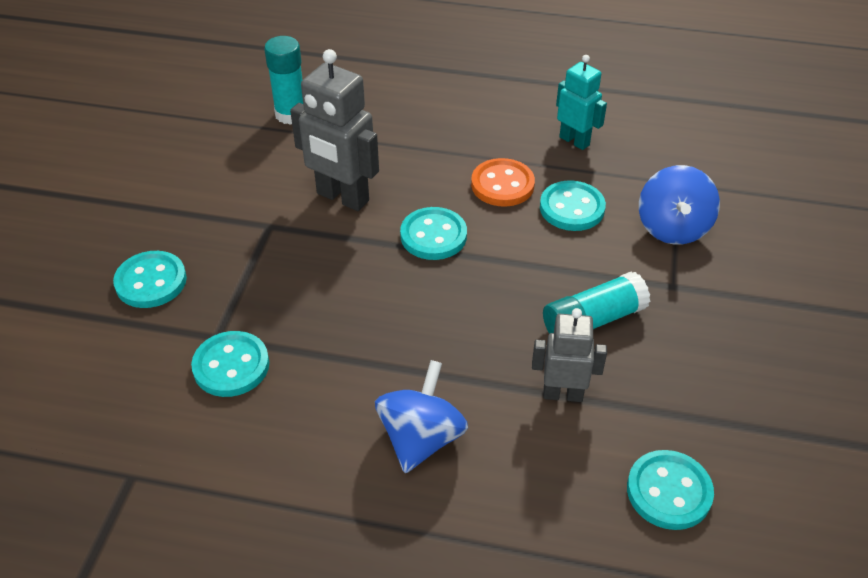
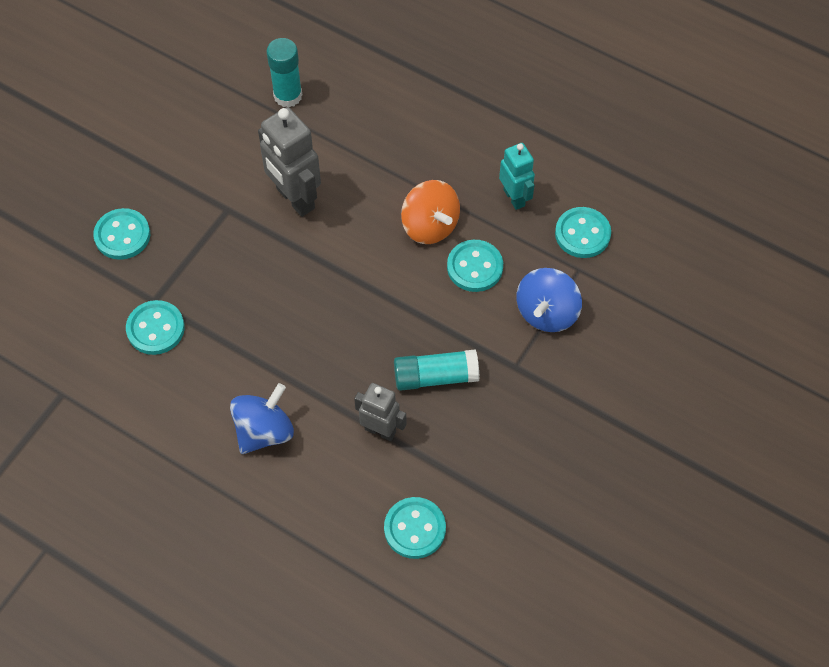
camera: 20 degrees right, 15 degrees up
turquoise button [400,207,467,260] -> turquoise button moved to [555,207,611,258]
orange button [471,158,535,207] -> orange spinning top [401,180,460,244]

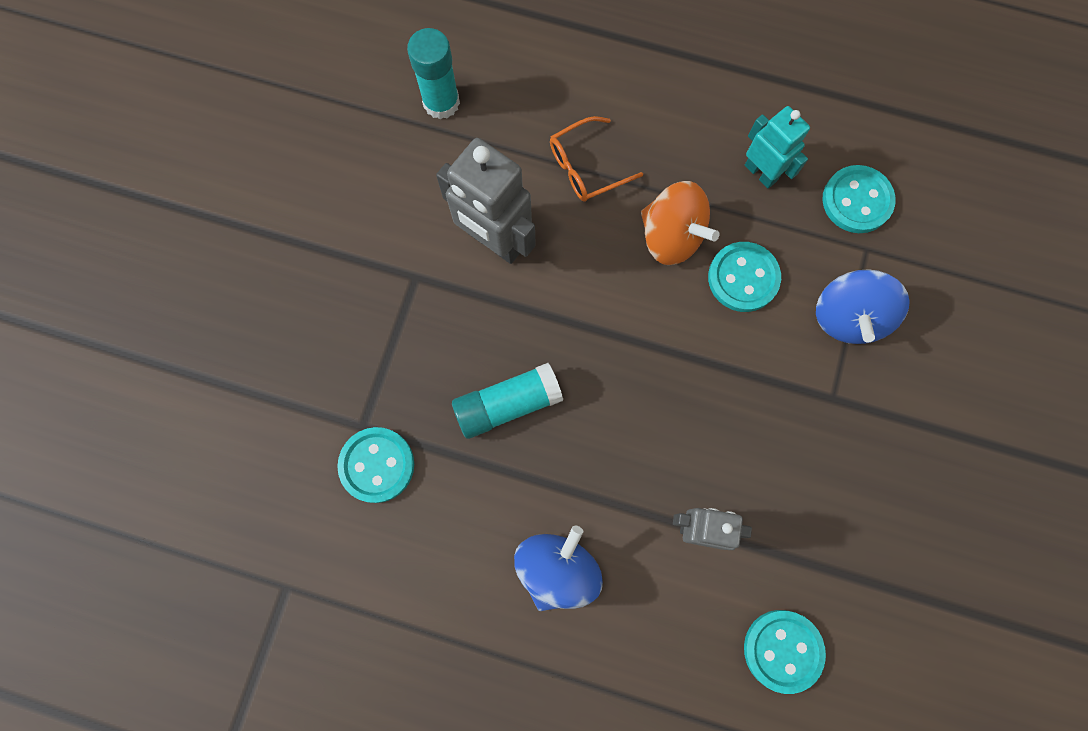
camera: 15 degrees left, 15 degrees up
turquoise button [93,208,150,260] -> none
turquoise glue stick [394,349,480,391] -> turquoise glue stick moved to [452,363,563,439]
none -> orange glasses [550,116,643,202]

